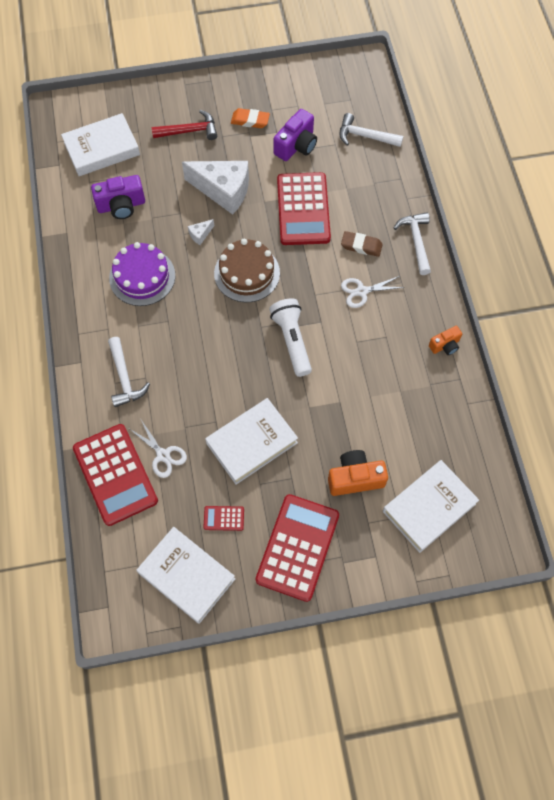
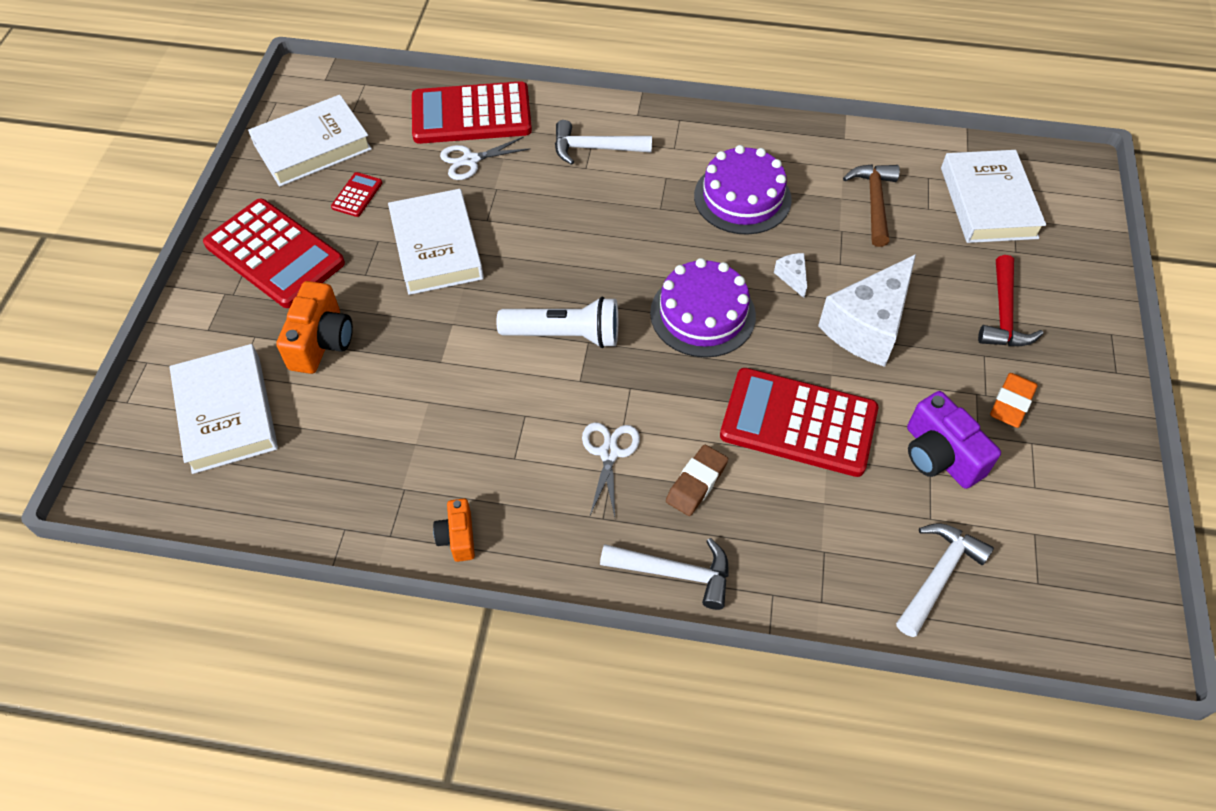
camera: 110 degrees right, 10 degrees down
purple camera [91,175,145,219] -> brown hammer [843,164,900,247]
brown cake [214,239,280,302] -> purple cake [650,258,756,358]

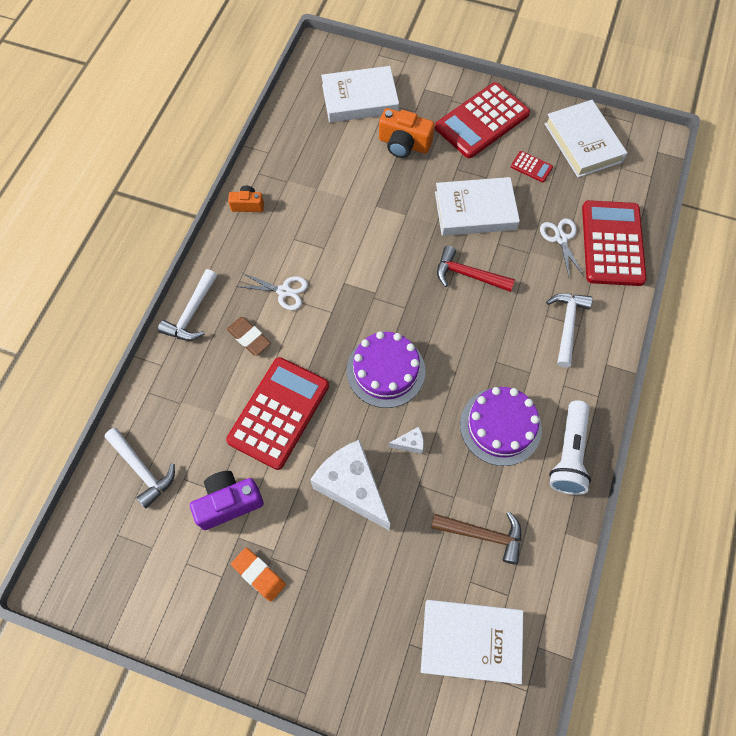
camera: 100 degrees right, 10 degrees up
white flashlight [497,297,618,348] -> white flashlight moved to [549,400,591,495]
red hammer [978,255,1043,346] -> red hammer moved to [437,246,515,292]

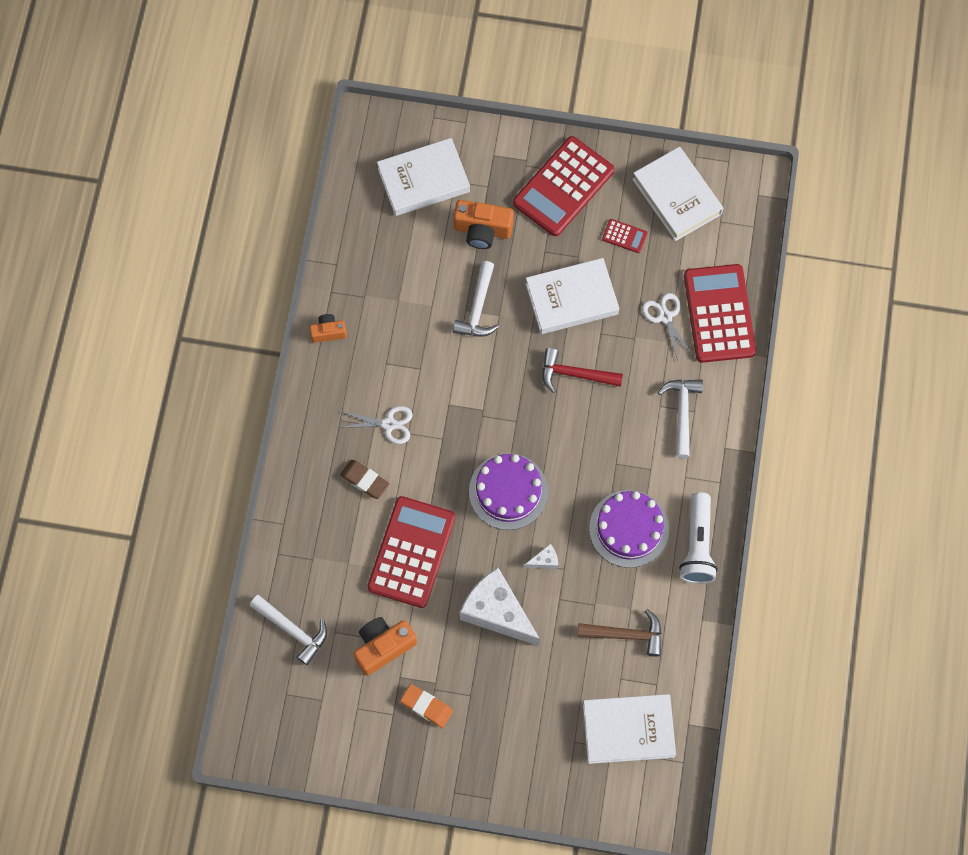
camera: 10 degrees left, 5 degrees up
white hammer [158,269,217,341] -> white hammer moved to [453,261,499,337]
purple camera [190,471,264,530] -> orange camera [353,617,417,676]

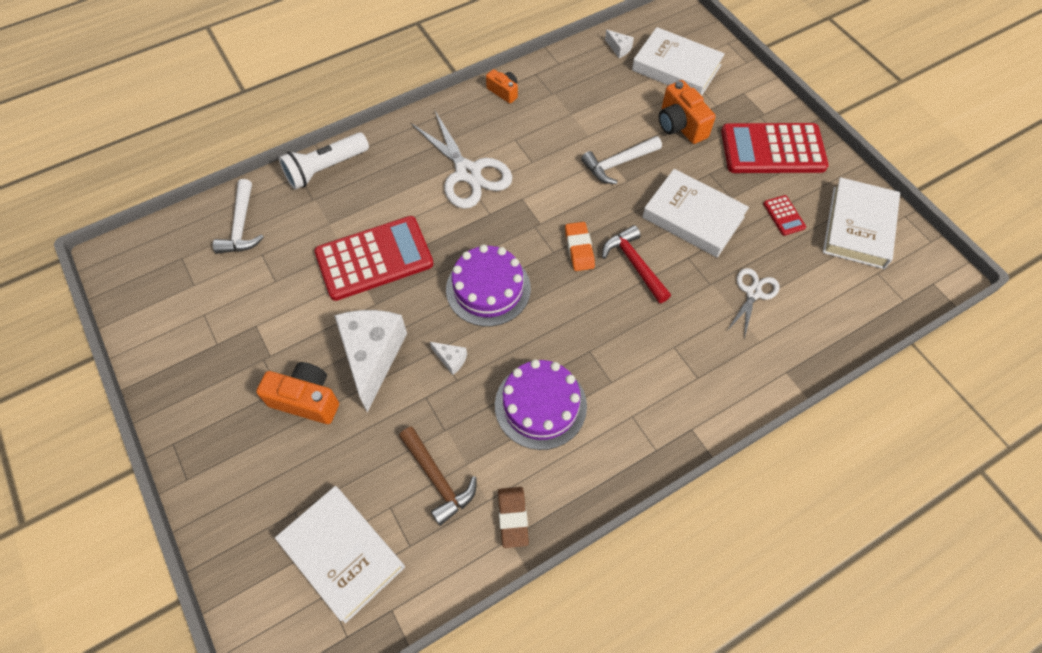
camera: 50 degrees right, 10 degrees down
white scissors [338,406,413,444] -> white scissors [411,109,512,209], size x1.78
brown eraser [340,460,389,499] -> brown eraser moved to [498,487,529,548]
orange camera [353,617,417,676] -> orange camera moved to [256,362,339,424]
orange eraser [400,684,453,728] -> orange eraser moved to [565,222,595,271]
white hammer [658,380,703,458] -> none
white flashlight [679,492,718,584] -> white flashlight moved to [279,132,369,190]
red calculator [684,264,756,363] -> none
none -> white cheese [605,30,634,58]

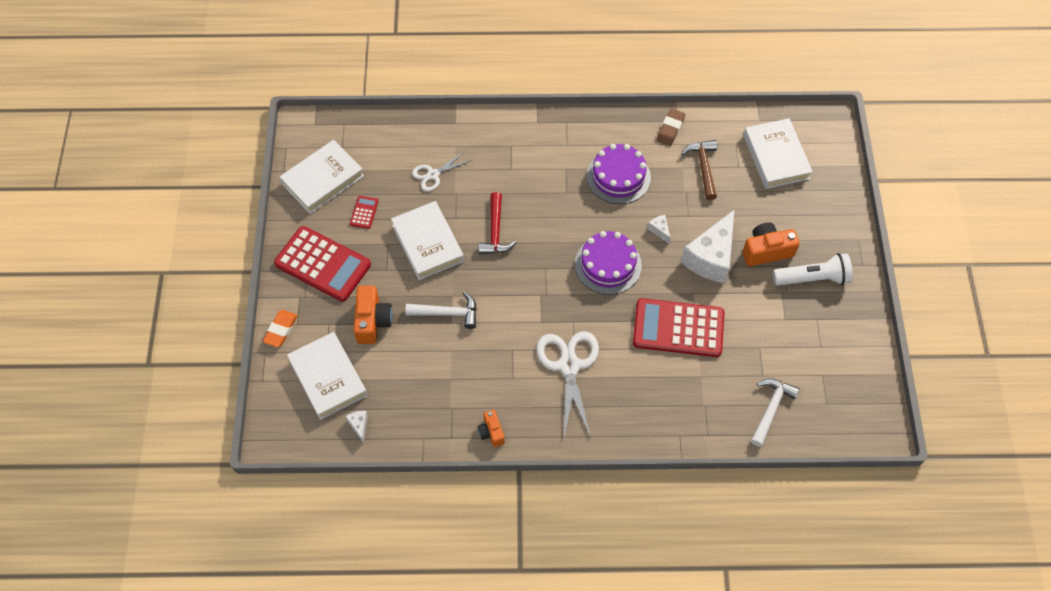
camera: 150 degrees left, 0 degrees up
orange camera [256,362,339,424] -> orange camera turned 120 degrees clockwise [742,222,800,266]
white flashlight [279,132,369,190] -> white flashlight moved to [773,253,852,286]
orange eraser [565,222,595,271] -> orange eraser moved to [263,310,298,347]

